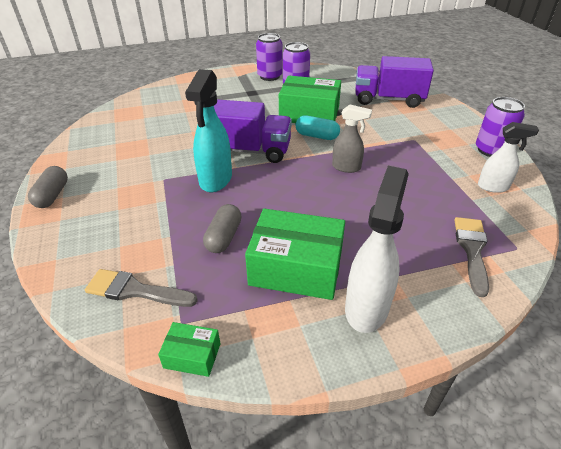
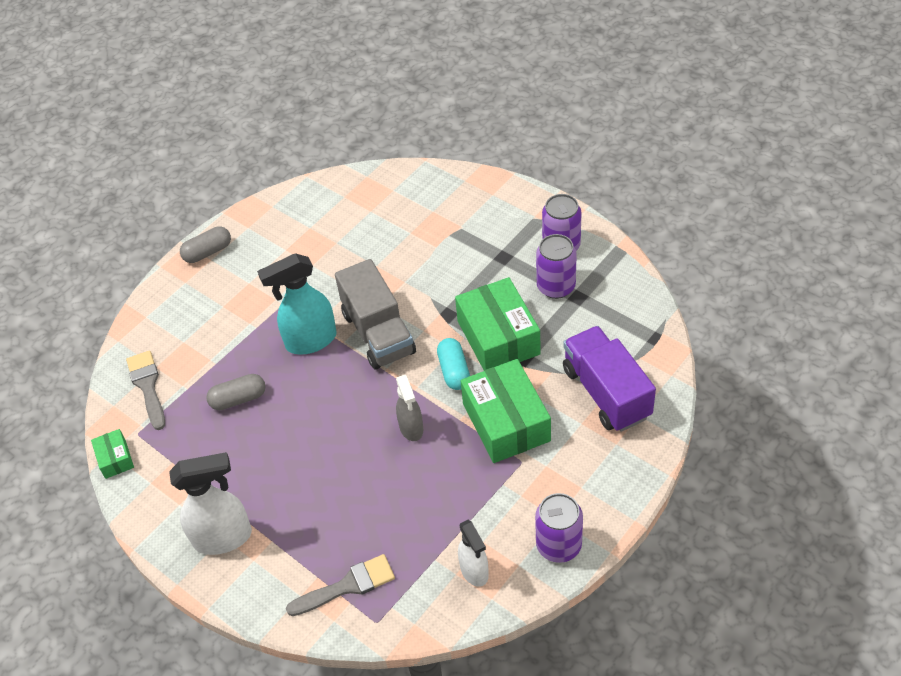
camera: 60 degrees right, 10 degrees up
purple truck [214,99,292,163] -> grey truck [335,259,416,370]
green box [245,208,345,300] -> green box moved to [461,359,551,463]

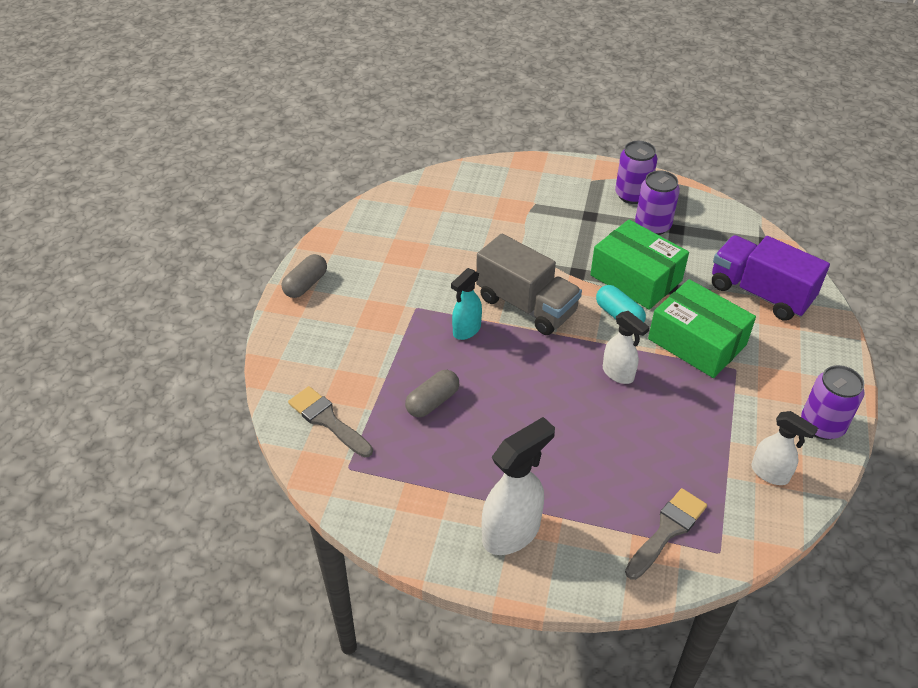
camera: 30 degrees left, 5 degrees down
green box [91,429,134,479] -> none
turquoise spray bottle [257,253,337,354] -> turquoise spray bottle [451,268,482,340], size x0.62
grey spray bottle [396,375,423,441] -> white spray bottle [603,311,650,384]

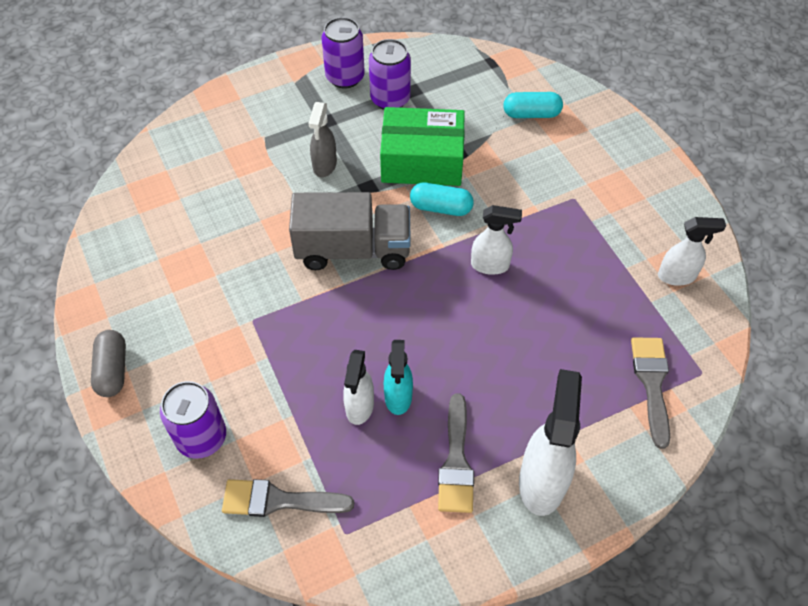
camera: 40 degrees left, 10 degrees up
grey capsule [405,370,459,417] -> white spray bottle [343,350,374,425]
turquoise spray bottle [451,268,482,340] -> turquoise spray bottle moved to [384,340,413,415]
green box [648,279,756,378] -> none
purple truck [712,235,830,321] -> turquoise capsule [503,92,563,118]
purple can [801,365,865,440] -> purple can moved to [160,381,226,459]
none -> grey spray bottle [308,102,337,177]
none -> grey brush [438,393,474,513]

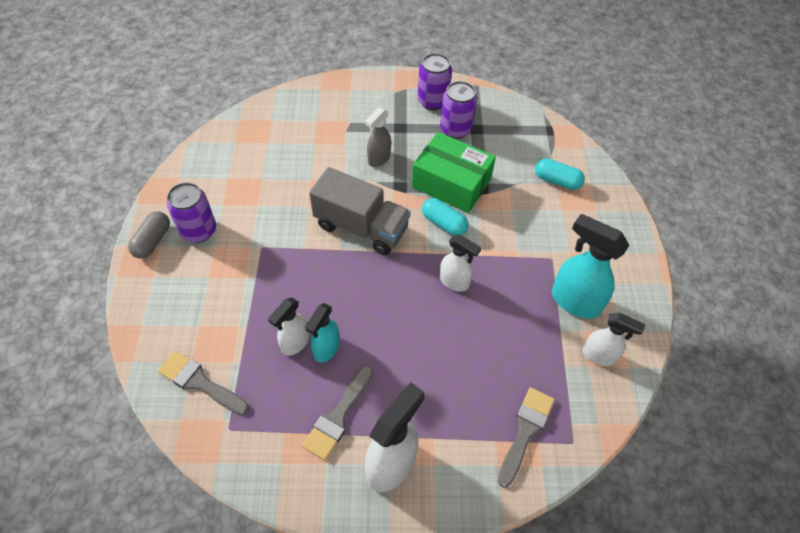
camera: 25 degrees right, 0 degrees up
purple can [160,381,226,459] -> purple can moved to [167,182,216,243]
none -> turquoise spray bottle [552,214,630,319]

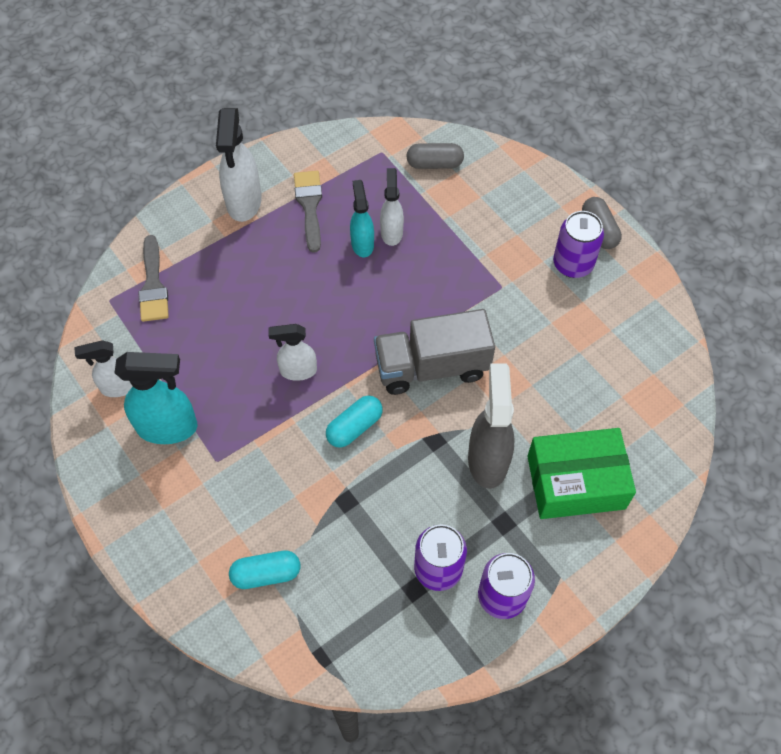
camera: 145 degrees right, 5 degrees up
grey brush [158,351,249,415] -> grey capsule [406,143,464,169]
grey spray bottle [365,107,391,167] -> grey spray bottle [468,363,514,489], size x1.61
green box [412,132,496,213] -> green box moved to [527,428,636,519]
turquoise capsule [422,198,469,235] -> turquoise capsule turned 45 degrees counterclockwise [326,395,383,448]

